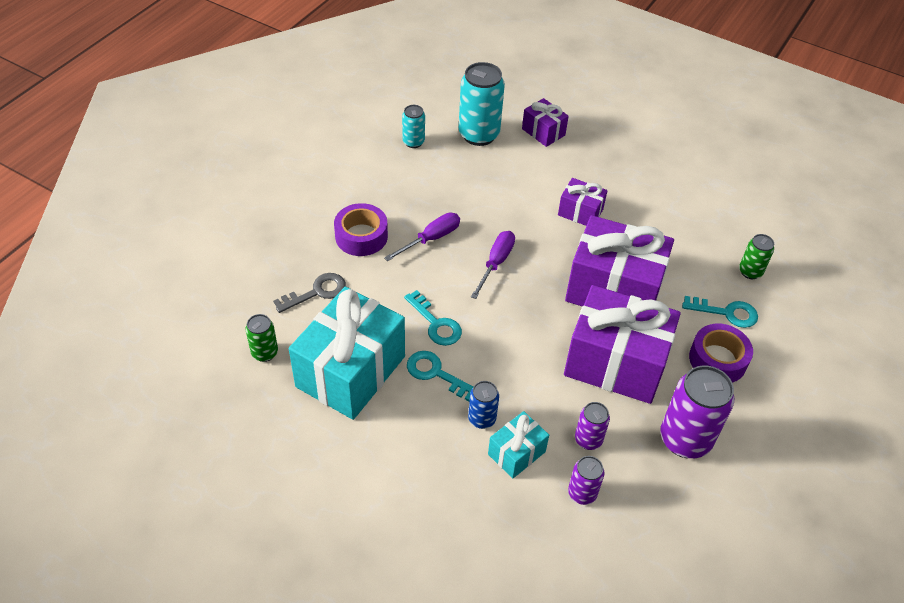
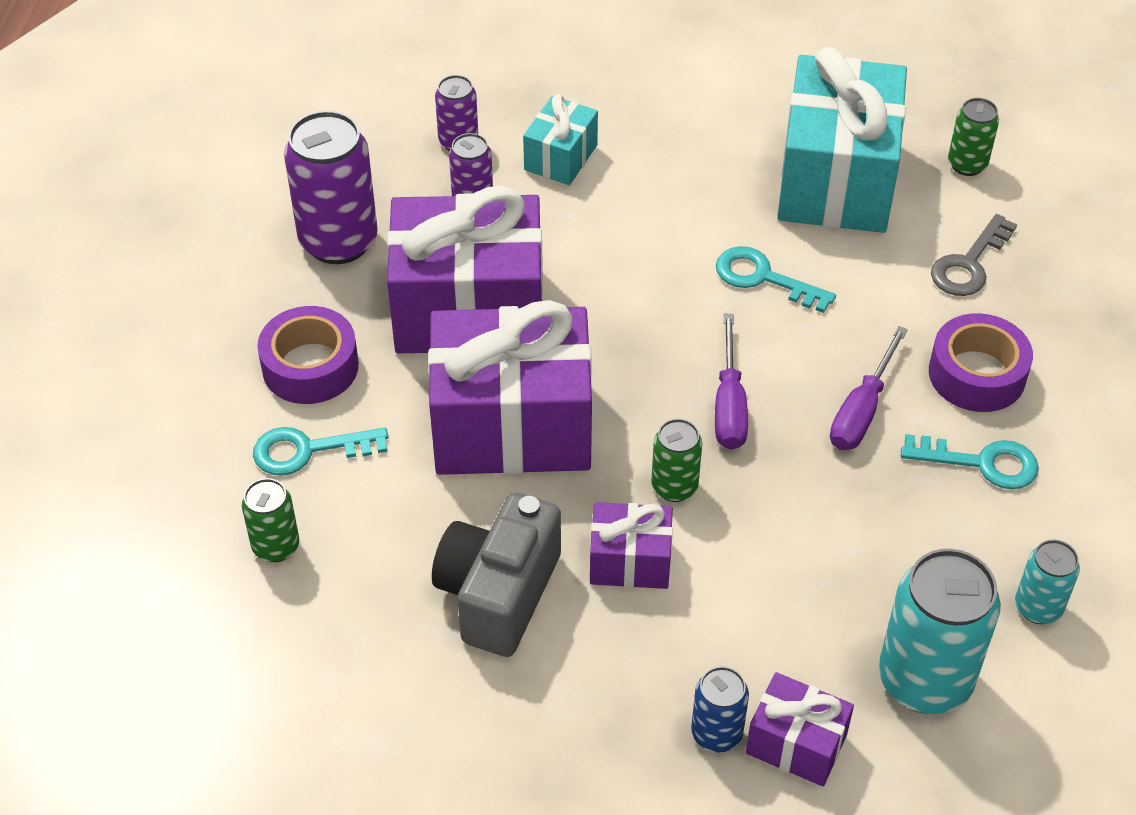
camera: 160 degrees right, 0 degrees up
turquoise key [407,351,474,401] -> turquoise key moved to [901,434,1039,489]
blue can [468,381,499,429] -> blue can moved to [691,666,749,753]
none -> grey camera [432,492,561,657]
none -> green can [651,419,702,502]

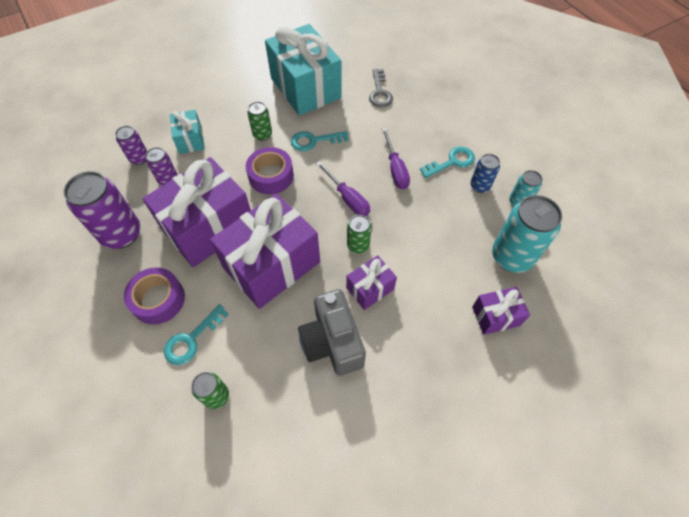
camera: 40 degrees left, 10 degrees up
blue can [691,666,749,753] -> blue can moved to [470,154,500,193]
purple tape [929,313,1033,412] -> purple tape moved to [246,147,294,194]
green can [948,98,999,176] -> green can moved to [247,101,272,141]

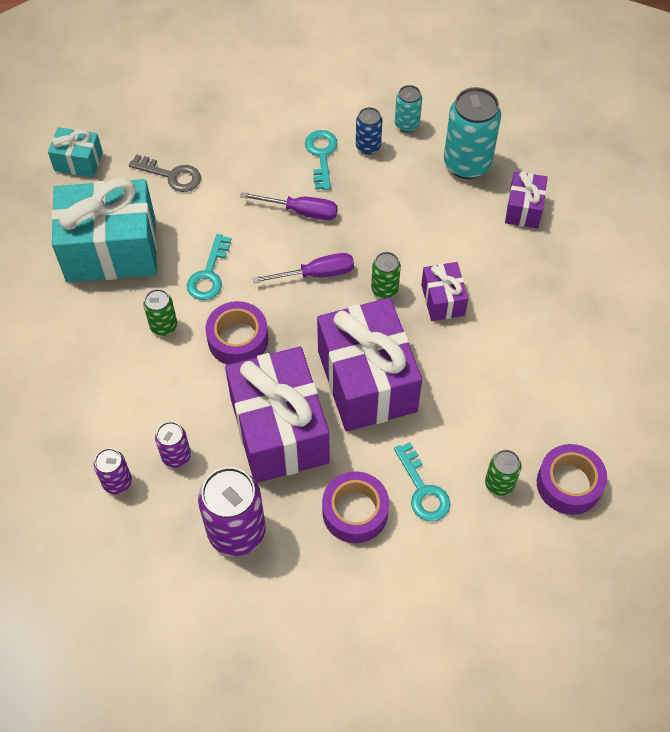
camera: 65 degrees left, 0 degrees up
turquoise gift [170,110,205,154] -> turquoise gift moved to [48,127,103,177]
grey camera [298,289,366,376] -> none
none -> purple tape [537,444,607,515]

